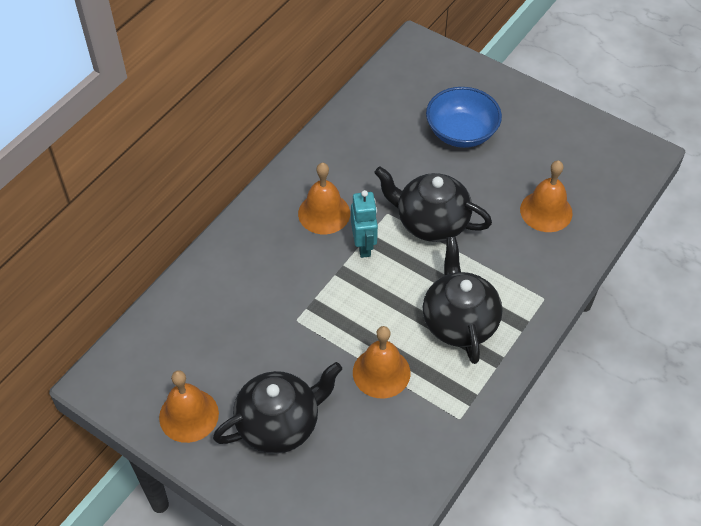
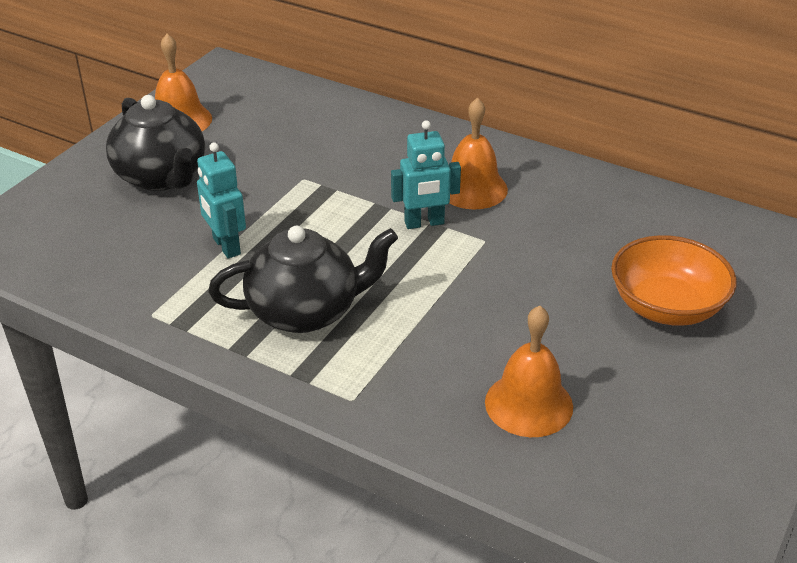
camera: 85 degrees right, 15 degrees down
orange bell [353,326,410,398] -> turquoise robot [197,143,246,258]
black teapot [374,166,492,242] -> none
blue bowl [426,87,502,148] -> orange bowl [611,235,736,326]

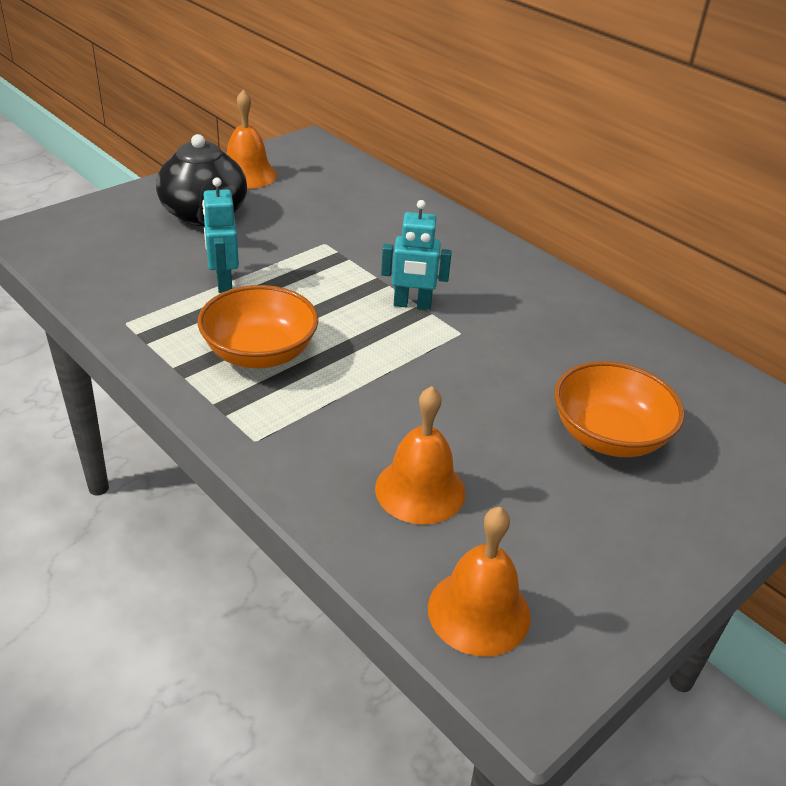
camera: 15 degrees right, 0 degrees up
black teapot [208,226,398,333] -> orange bowl [198,285,319,368]
orange bell [449,97,508,209] -> orange bell moved to [428,507,531,657]

